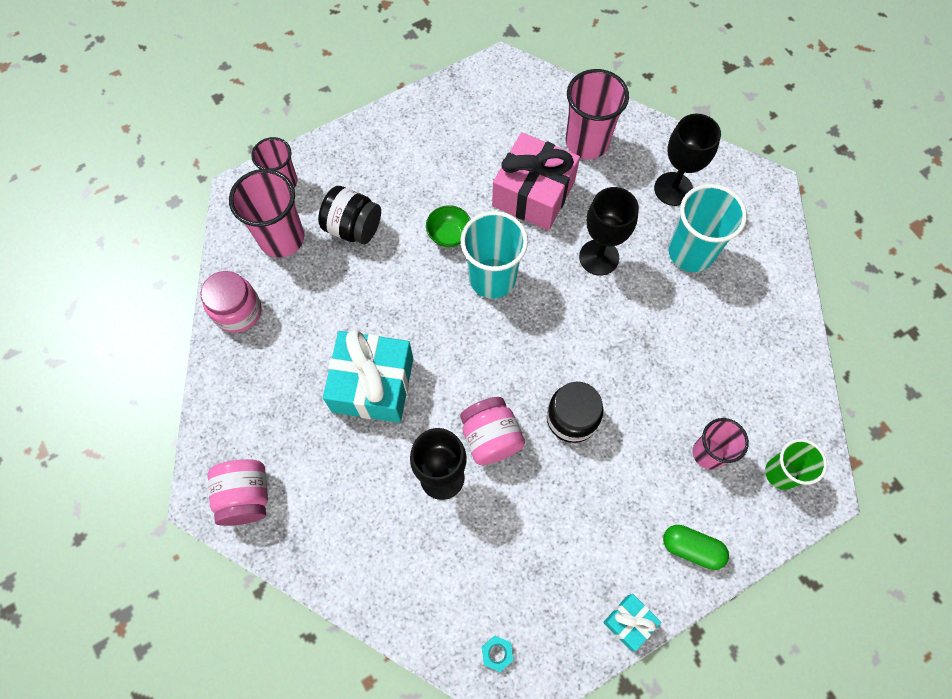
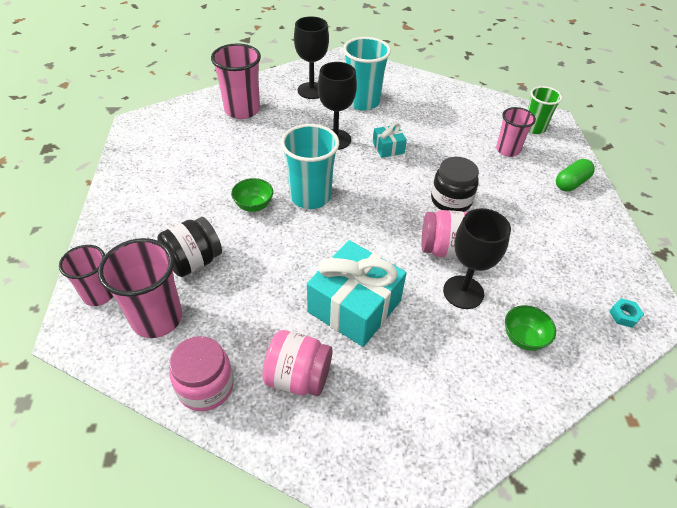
camera: 65 degrees left, 20 degrees down
pink jar [208,459,268,526] -> pink jar moved to [263,330,333,396]
pink gift [492,132,580,230] -> none
turquoise gift [603,594,661,651] -> turquoise gift moved to [373,122,407,158]
none -> green bowl [505,305,556,351]

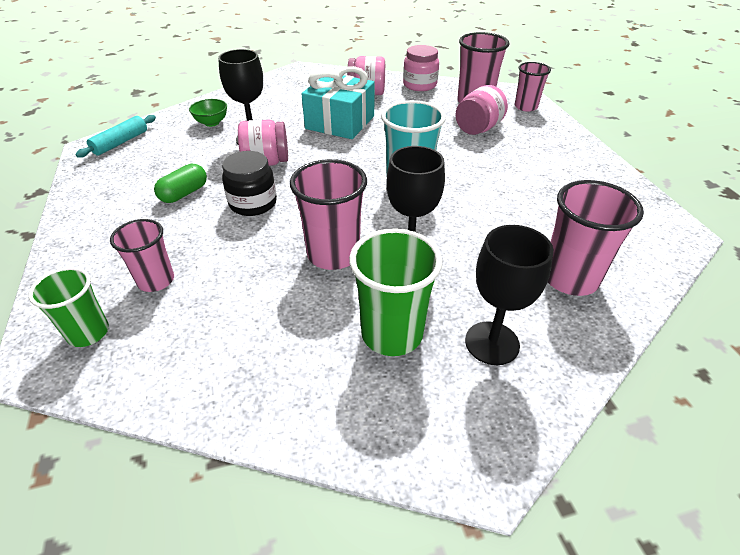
camera: 170 degrees right, 5 degrees down
black jar [157,217,222,277] -> pink jar [455,85,508,135]
green bowl [231,178,273,212] -> none
turquoise cup [343,37,391,111] -> green cup [349,229,443,356]
turquoise gift [373,122,407,158] -> pink cup [290,159,367,270]
green capsule [556,159,595,192] -> green capsule moved to [154,164,207,203]
turquoise nut [609,298,644,328] -> turquoise rolling pin [75,115,156,158]

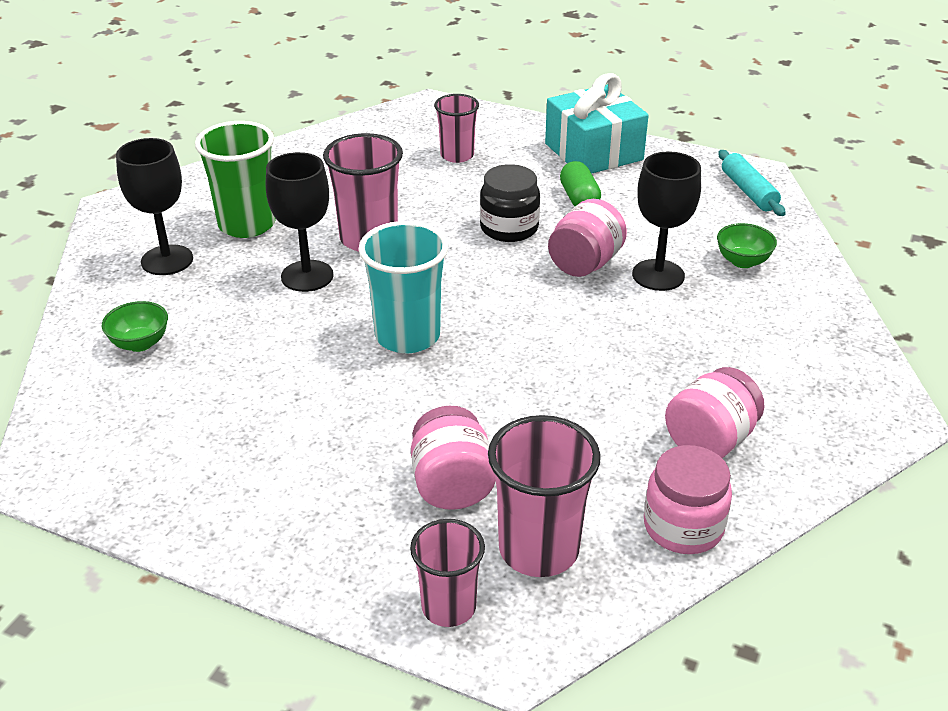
camera: 130 degrees right, 5 degrees down
green cup [28,267,109,347] -> none
turquoise gift [302,66,375,139] -> turquoise gift moved to [545,73,649,174]
pink cup [548,180,644,296] -> green bowl [101,301,168,352]

